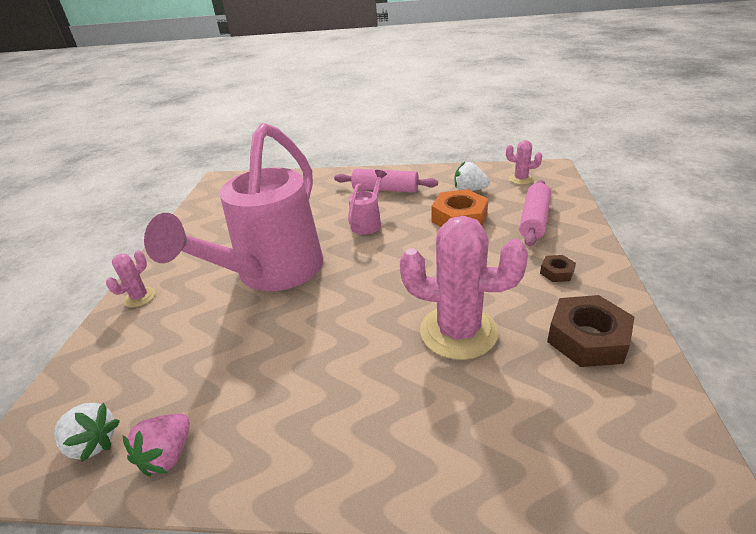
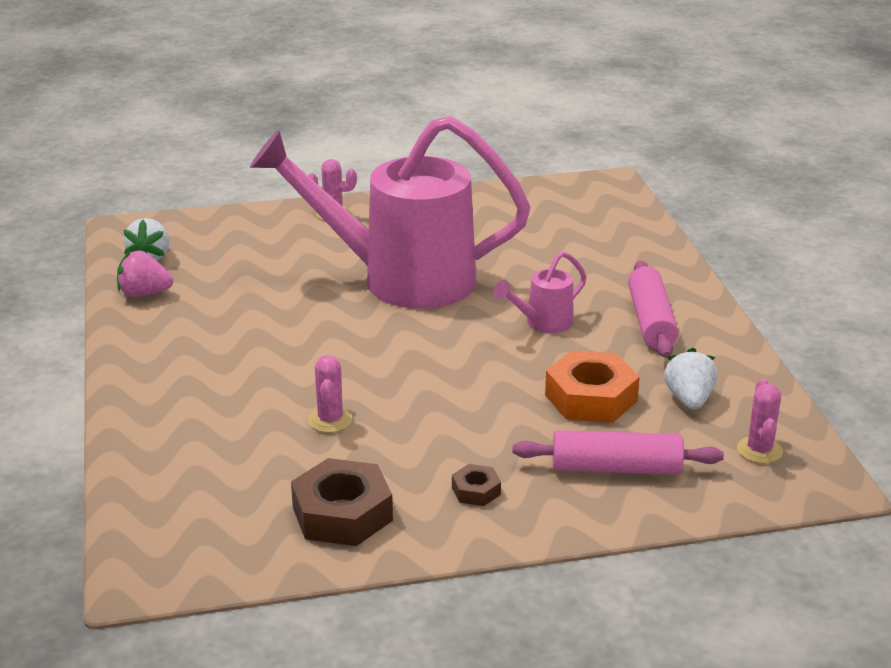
camera: 70 degrees right, 5 degrees down
pink watering can [348,170,387,235] -> pink watering can turned 135 degrees clockwise [494,251,587,333]
pink cactus [400,216,528,360] -> pink cactus [308,355,353,433], size x0.47

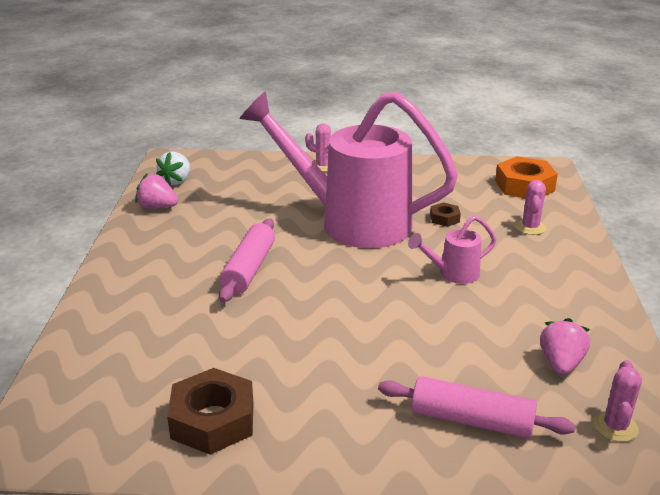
camera: 15 degrees right, 0 degrees up
pink cactus [308,355,353,433] -> pink cactus moved to [515,180,546,235]
brown nut [452,464,501,506] -> brown nut moved to [430,202,461,227]
orange nut [545,351,640,423] -> orange nut moved to [495,156,558,198]
pink rolling pin [628,261,678,358] -> pink rolling pin moved to [219,218,275,302]
white strawberry [664,348,717,409] -> pink strawberry [540,318,590,375]

